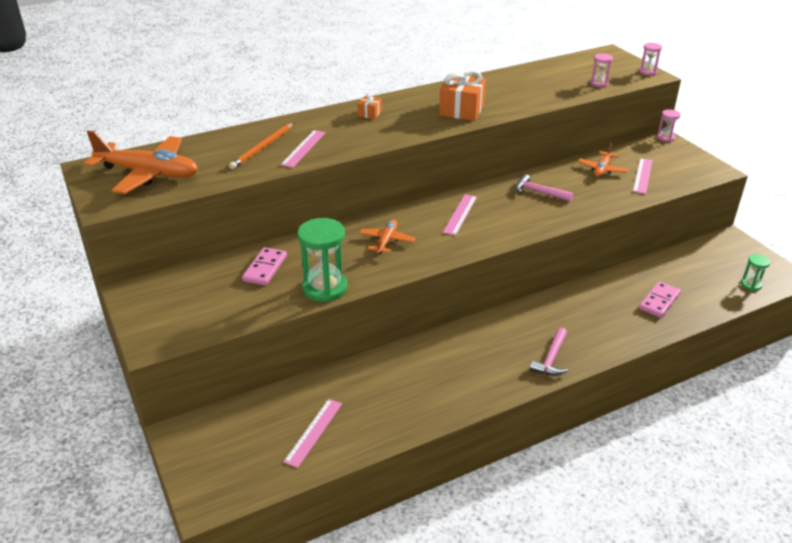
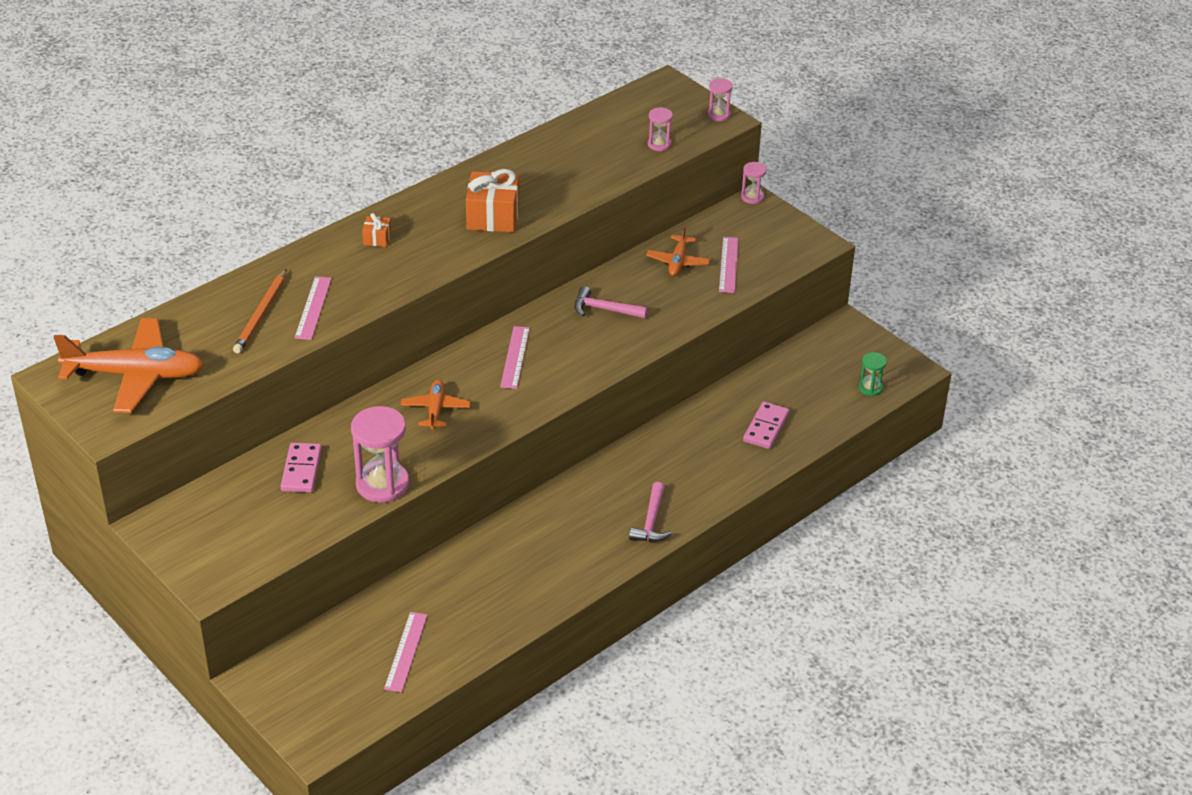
camera: 15 degrees left, 5 degrees up
green hourglass [298,218,348,302] -> pink hourglass [351,406,409,503]

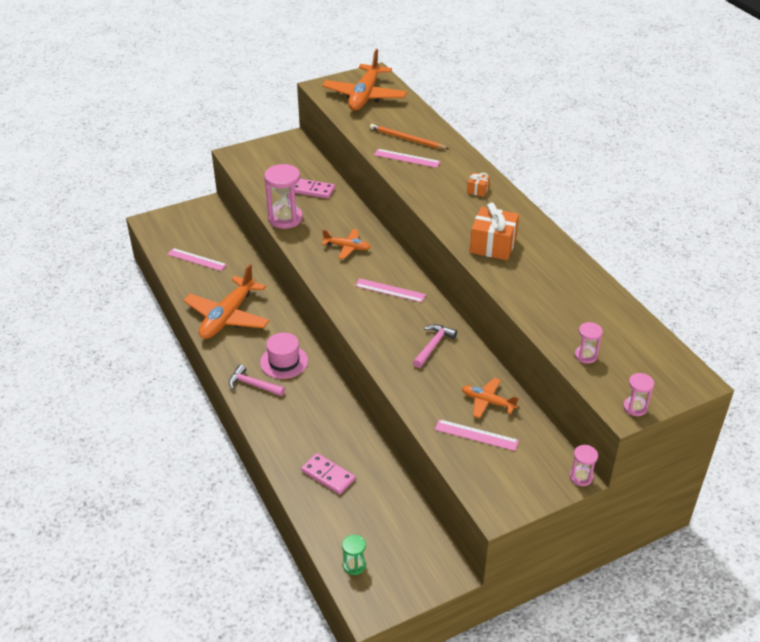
camera: 105 degrees right, 0 degrees up
none -> orange plane [183,264,270,339]
none -> pink hat [260,333,308,379]

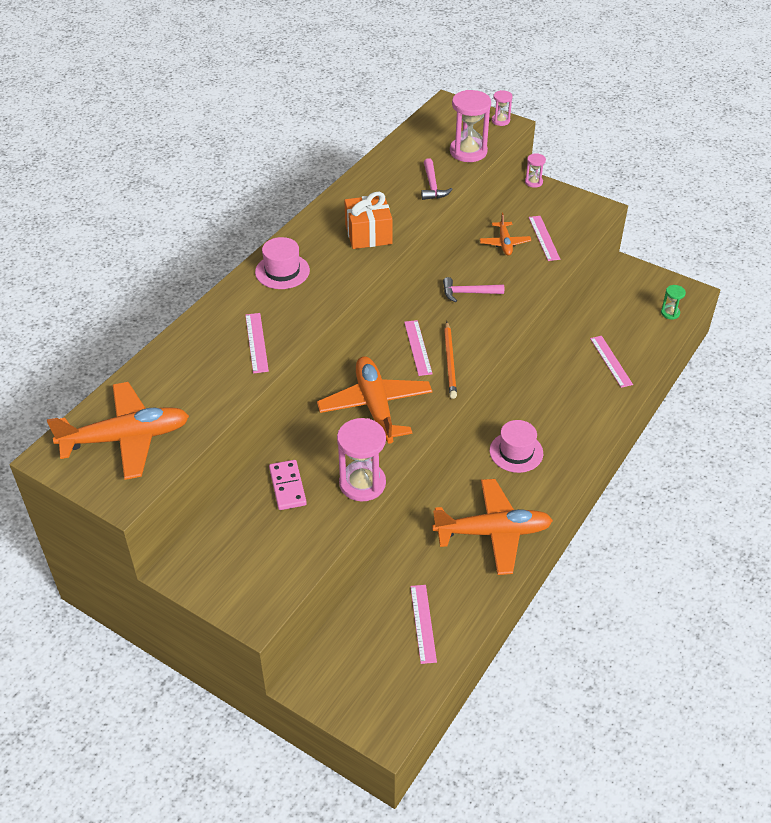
camera: 120 degrees left, 5 degrees up
pink hammer [229,364,285,396] -> pink hammer moved to [421,158,453,200]
pink domino [301,453,355,494] -> pink ruler [590,336,633,388]
orange plane [322,229,370,259] -> orange plane [317,356,432,444], size x1.93
orange pencil [370,124,449,149] -> orange pencil moved to [444,321,457,399]
orange gift [467,172,490,197] -> pink hat [255,237,310,289]
pink hourglass [575,322,603,364] -> pink hourglass [450,90,491,162], size x1.95

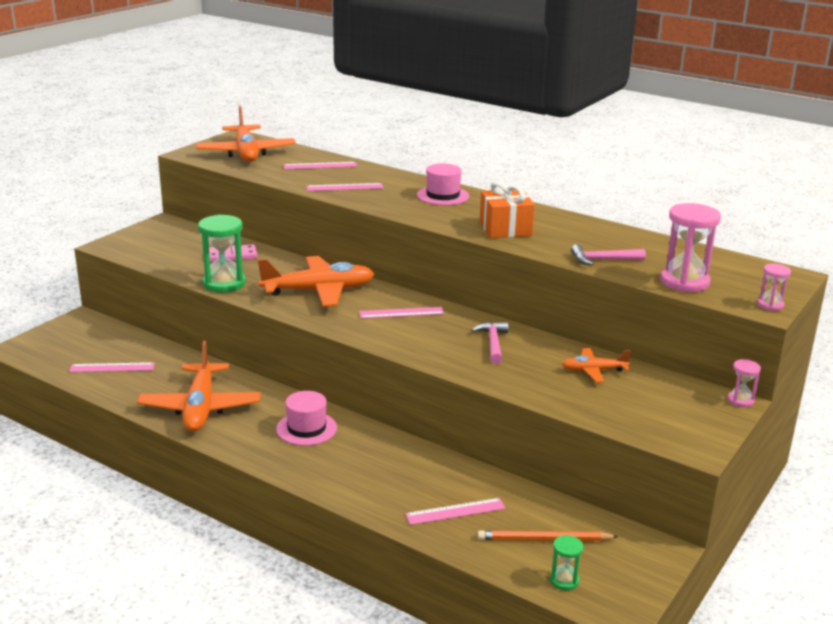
camera: 90 degrees right, 20 degrees down
pink hourglass [337,418,386,502] -> green hourglass [198,215,246,293]
orange pencil [444,321,457,399] -> orange pencil moved to [477,530,618,541]
pink ruler [529,216,560,261] -> pink ruler moved to [284,162,357,169]

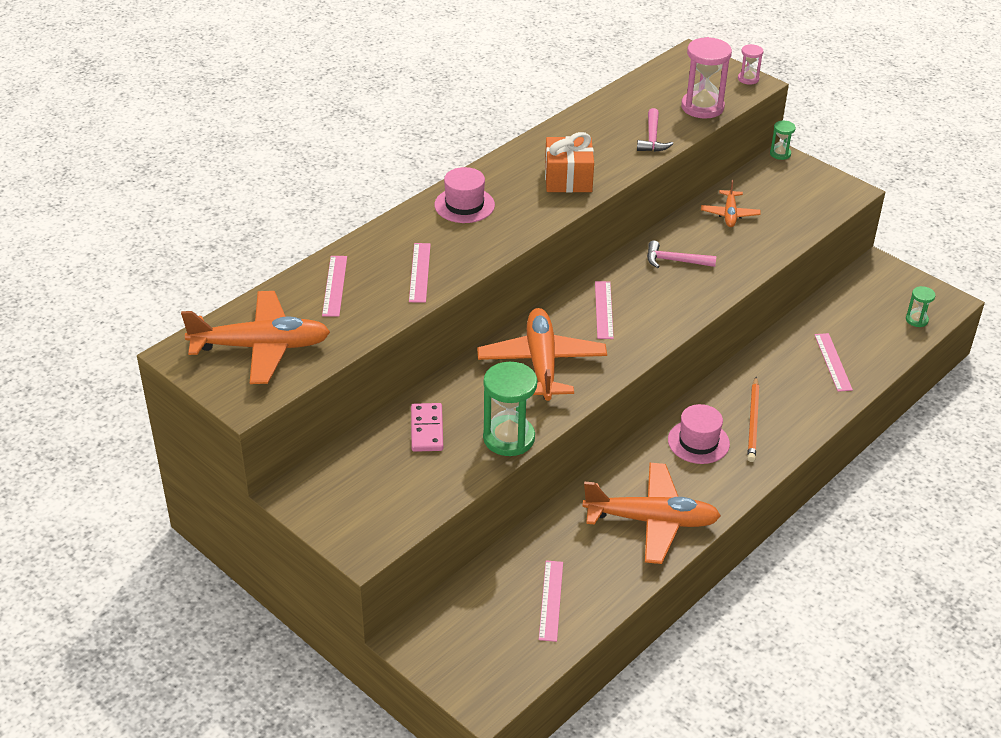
camera: 80 degrees left, 15 degrees up
orange pencil [477,530,618,541] -> orange pencil moved to [747,377,759,462]
pink hourglass [727,359,761,407] -> green hourglass [770,121,796,160]

